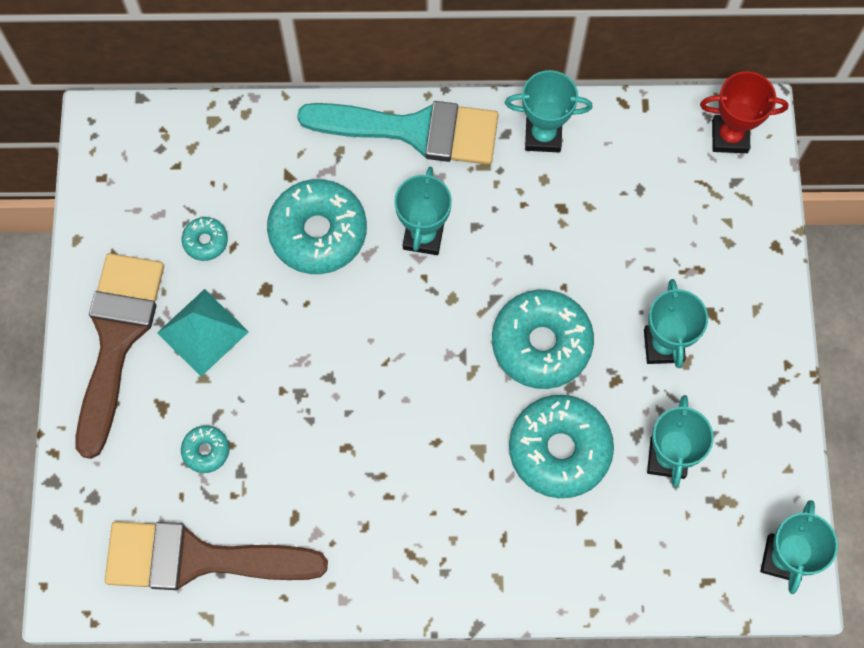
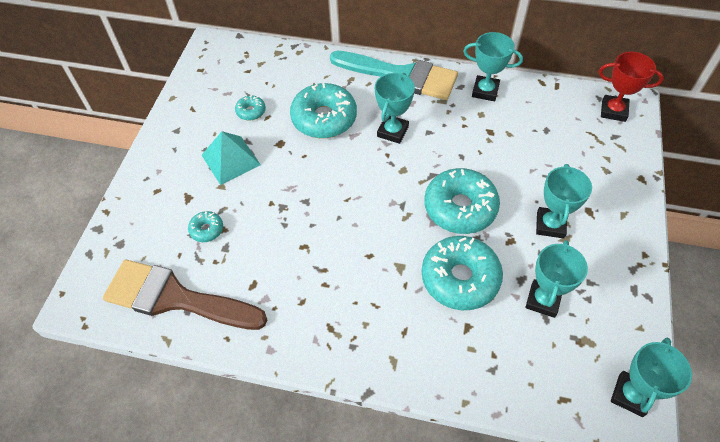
camera: 15 degrees right, 15 degrees down
brown brush [76,253,164,459] -> none

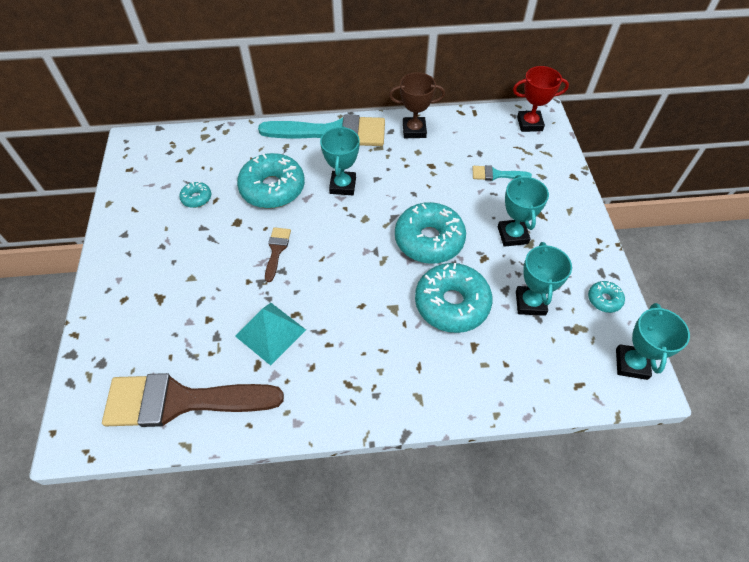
camera: 20 degrees left, 0 degrees up
turquoise donut [188,211,223,242] -> turquoise donut moved to [588,281,625,313]
turquoise pyramid [202,131,261,185] -> turquoise pyramid moved to [235,303,306,366]
turquoise trophy [463,32,523,101] -> brown trophy [389,72,445,138]
none -> brown brush [265,227,291,282]
none -> turquoise brush [472,165,532,181]

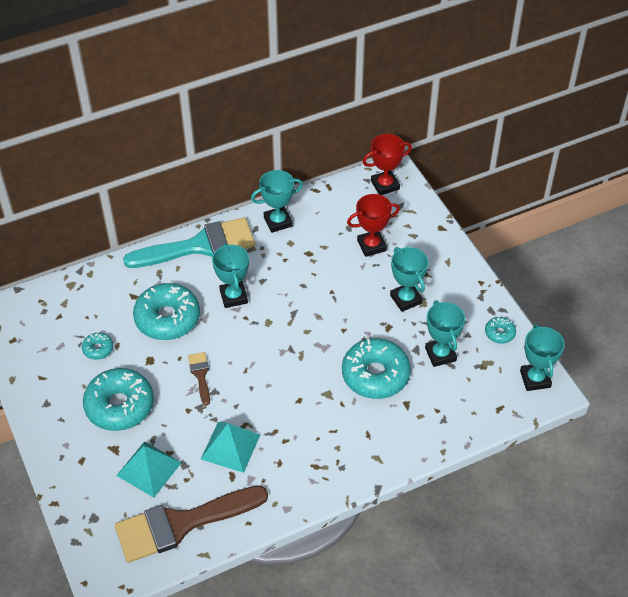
camera: 20 degrees left, 5 degrees down
brown trophy [389,72,445,138] -> turquoise trophy [251,170,303,233]
turquoise donut [395,202,466,264] -> turquoise donut moved to [83,368,154,431]
turquoise brush [472,165,532,181] -> red trophy [347,194,400,257]
none -> turquoise pyramid [116,441,182,498]

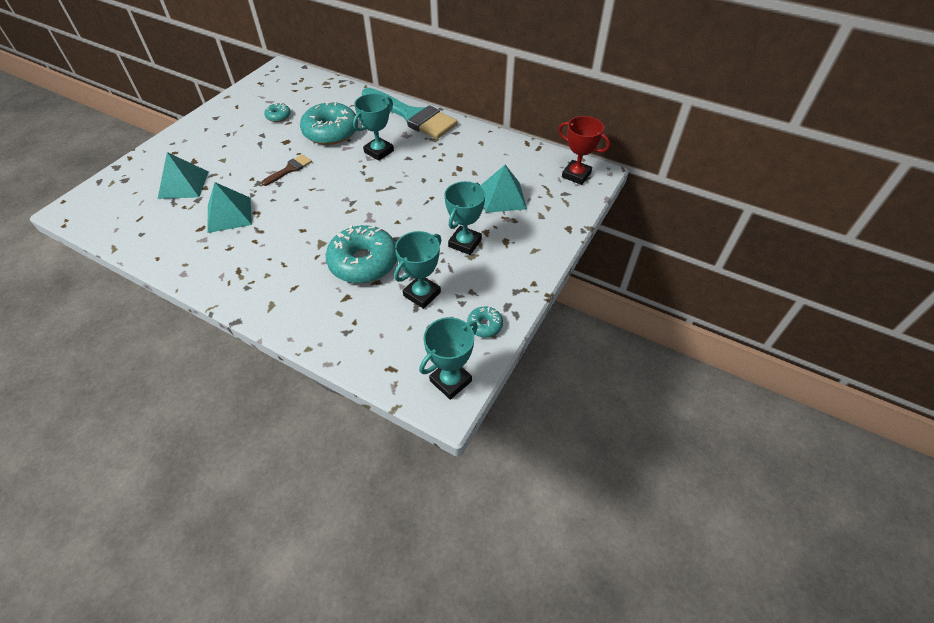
camera: 55 degrees right, 0 degrees up
turquoise donut [83,368,154,431] -> none
brown brush [115,486,268,563] -> none
turquoise trophy [251,170,303,233] -> none
red trophy [347,194,400,257] -> turquoise pyramid [480,165,527,213]

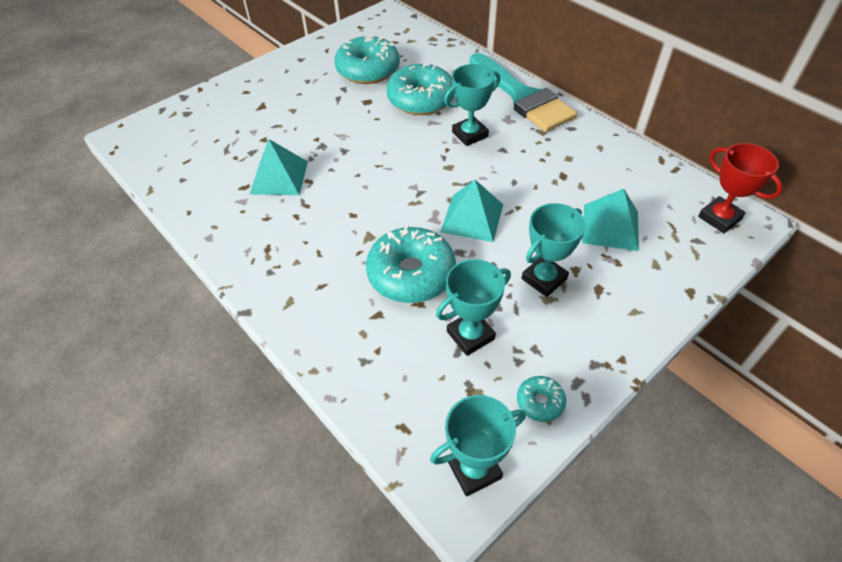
camera: 20 degrees right, 0 degrees up
turquoise pyramid [158,152,209,199] -> turquoise pyramid moved to [440,180,503,242]
brown brush [261,154,312,186] -> none
turquoise donut [264,103,291,122] -> turquoise donut [335,36,400,84], size x2.16

